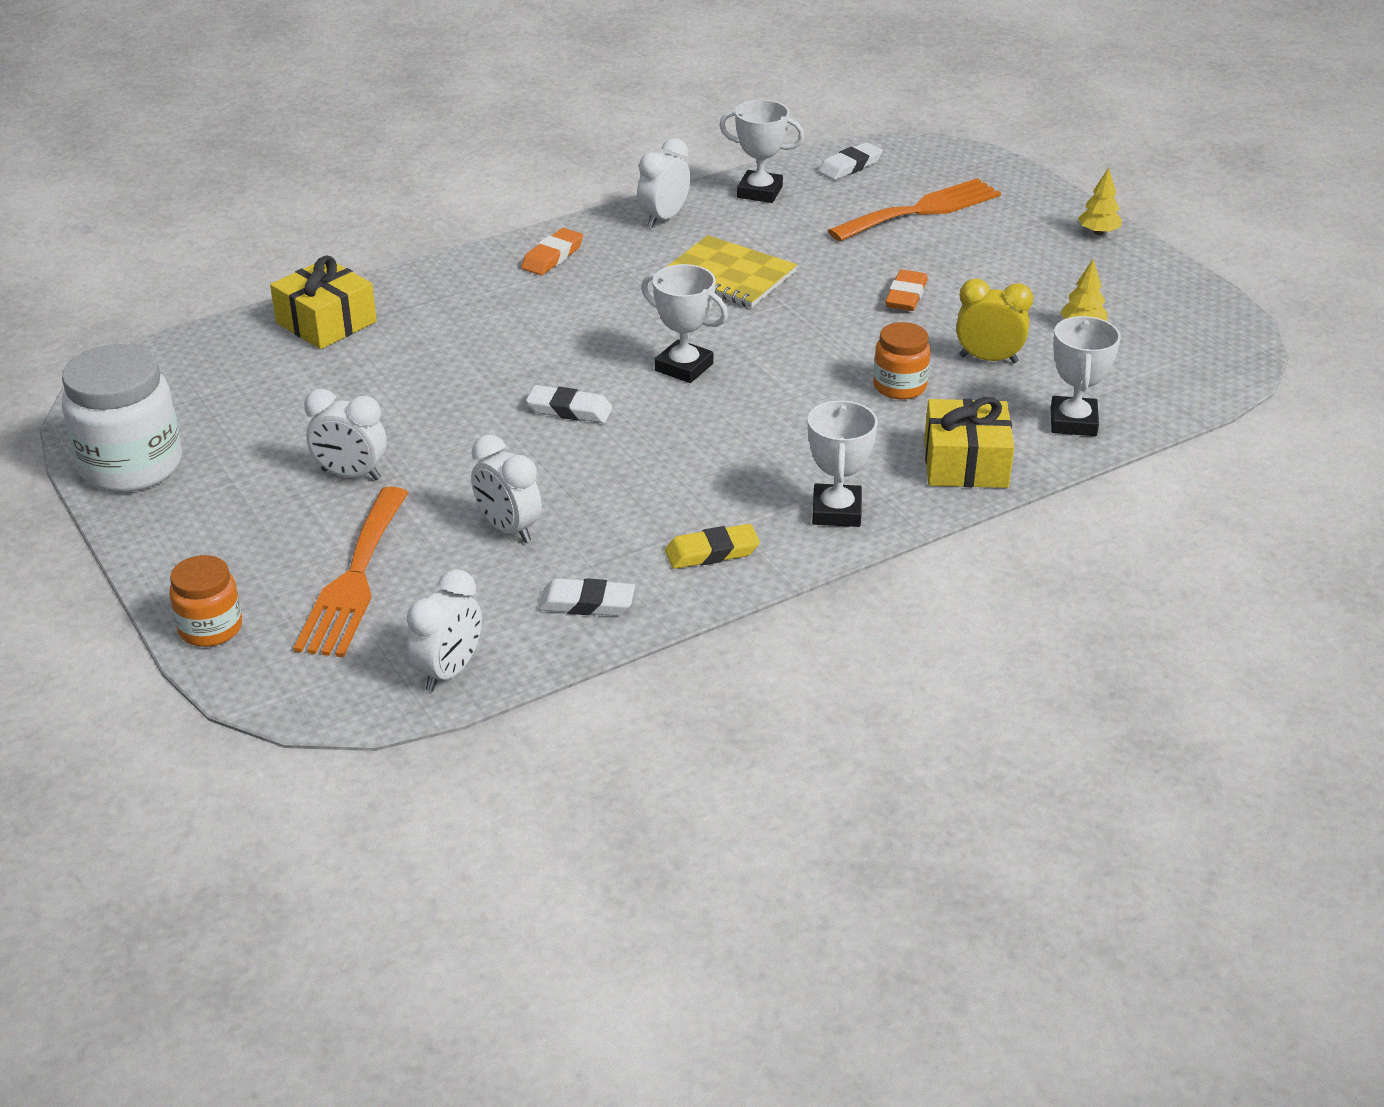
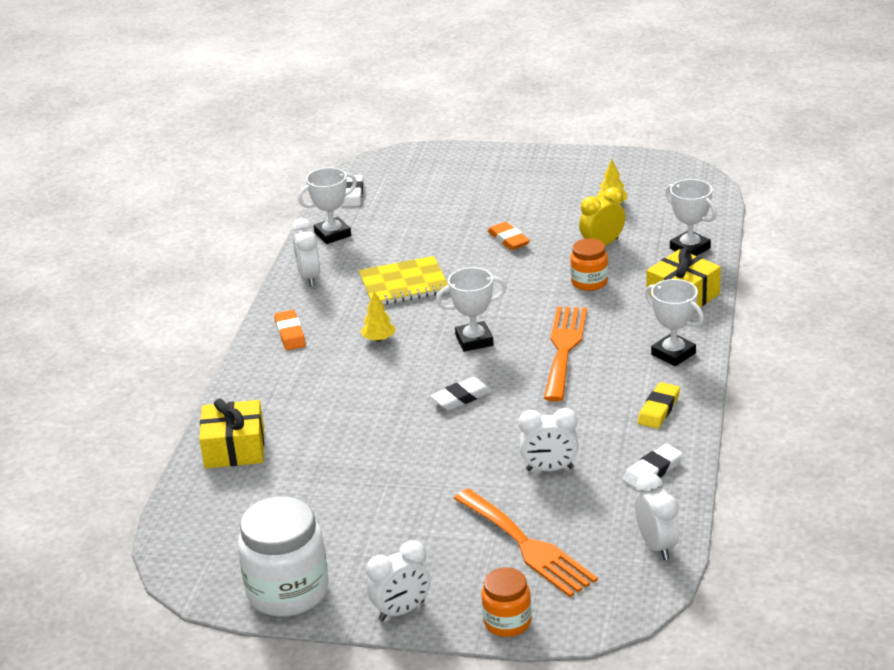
camera: 45 degrees left, 5 degrees down
white clock [304,389,386,480] -> white clock moved to [366,541,431,621]
orange fork [828,178,1001,241] -> orange fork moved to [544,306,587,401]
yellow tree [1078,168,1122,235] -> yellow tree moved to [361,291,396,342]

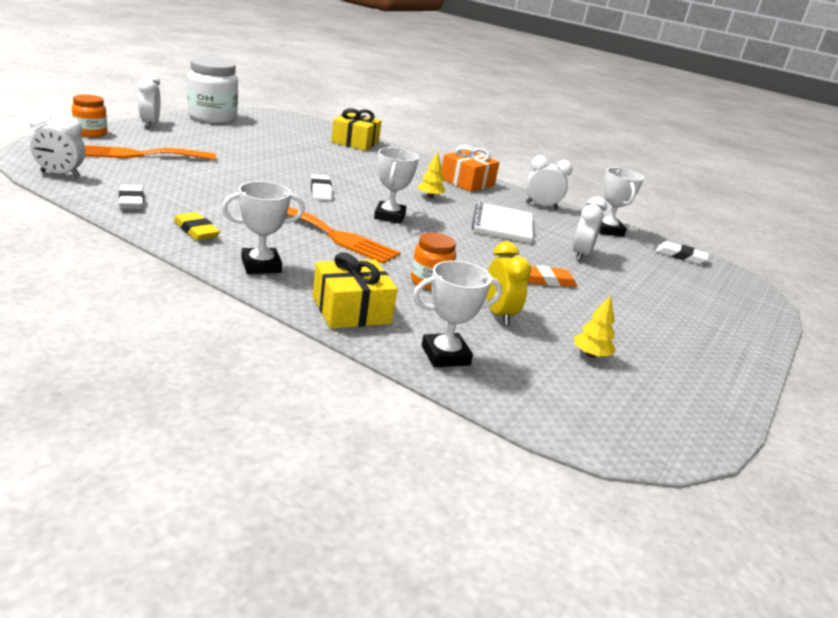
camera: 105 degrees right, 5 degrees down
orange eraser [274,310,306,350] -> orange gift [441,145,500,192]
yellow notebook [359,256,449,305] -> white notebook [472,202,533,243]
white clock [518,408,578,471] -> white clock moved to [572,197,607,261]

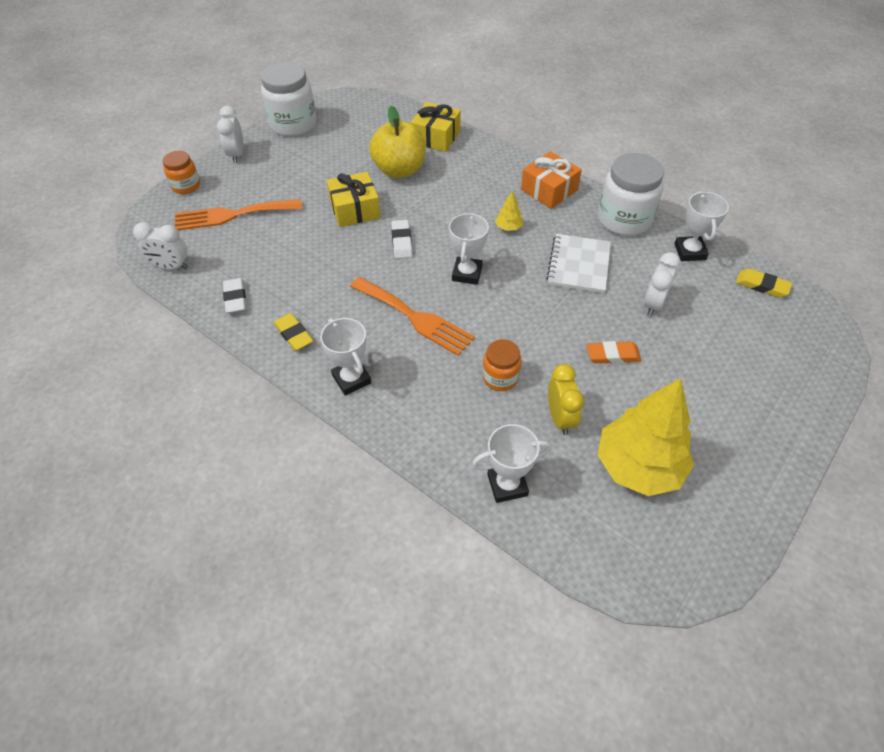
camera: 10 degrees right, 25 degrees up
white trophy [222,181,305,274] -> white trophy turned 75 degrees clockwise [320,318,371,395]
yellow gift [313,252,397,329] -> yellow gift moved to [327,172,380,227]
white clock [526,155,573,209] -> white jar [598,153,664,236]
yellow tree [574,295,616,358] -> yellow tree [598,378,694,496], size x2.49
white eraser [656,241,709,264] -> yellow eraser [736,268,792,297]
none -> yellow apple [369,106,426,178]

